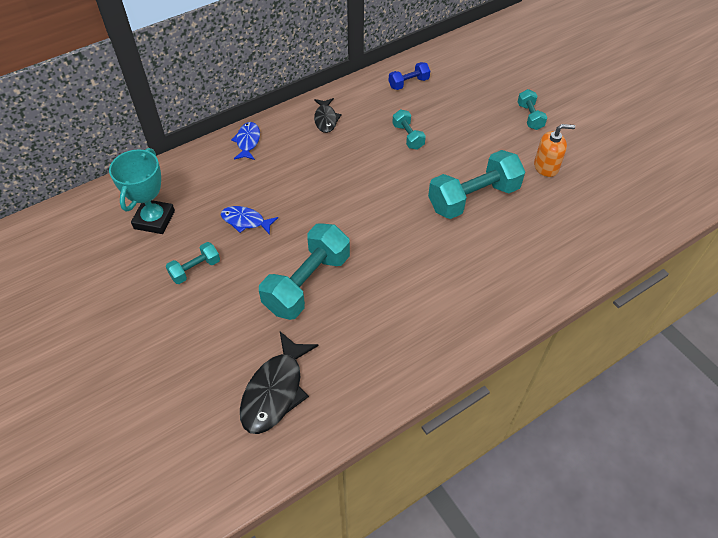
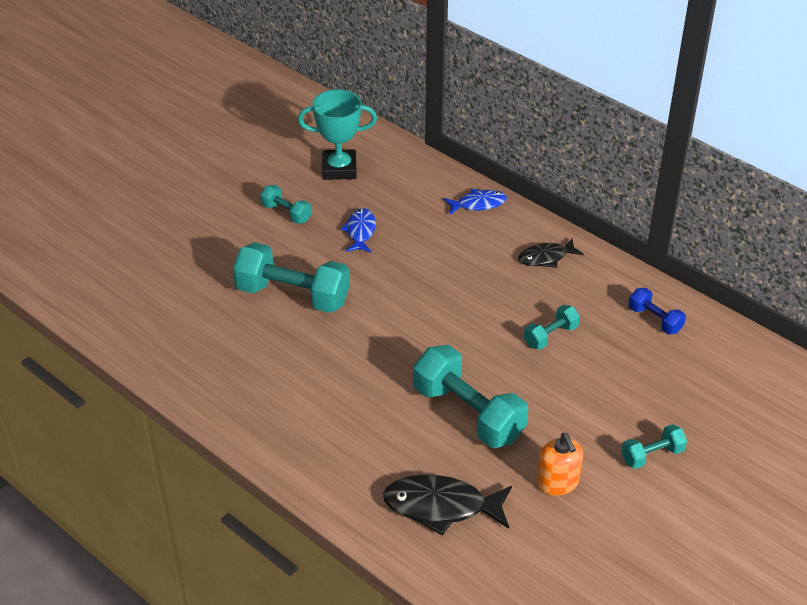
camera: 75 degrees right, 10 degrees down
black fish [240,332,319,434] -> black fish moved to [383,475,512,536]

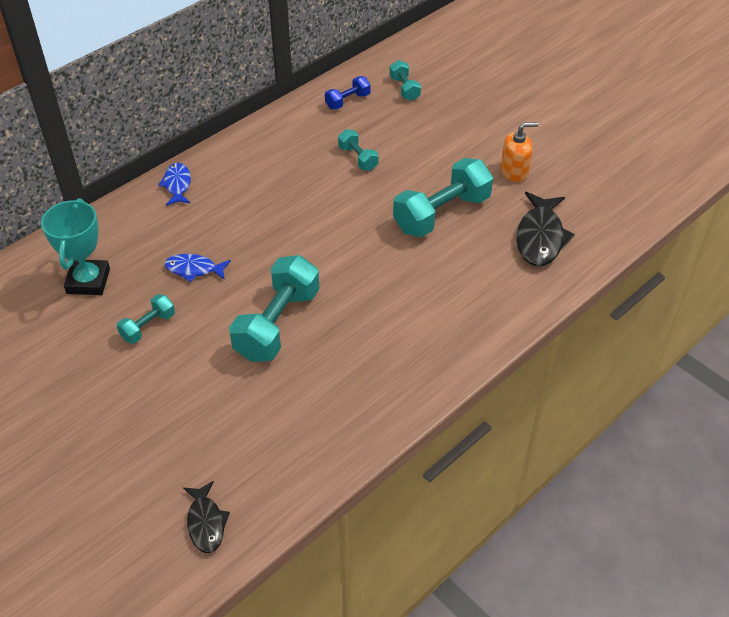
camera: 85 degrees left, 5 degrees up
black fish [518,238,584,268] -> black fish moved to [183,481,230,553]
turquoise dumbbell [621,424,687,469] -> turquoise dumbbell moved to [389,60,421,101]

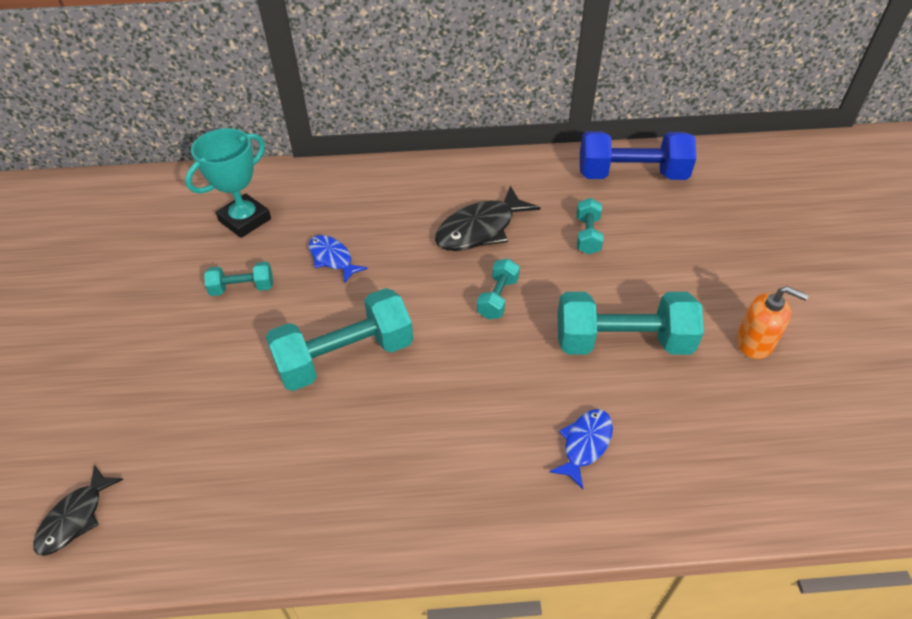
camera: 40 degrees right, 0 degrees up
blue fish [158,163,191,206] -> blue fish moved to [549,409,613,489]
blue dumbbell [325,76,370,110] -> blue dumbbell [580,131,696,180], size x1.98
turquoise dumbbell [389,60,421,101] -> turquoise dumbbell moved to [477,258,520,319]
black fish [517,192,575,266] -> black fish moved to [435,186,540,251]

